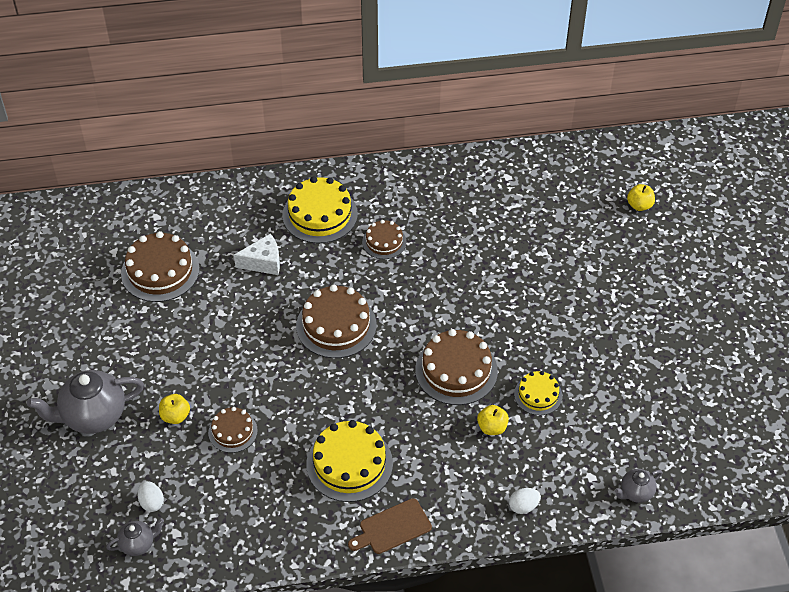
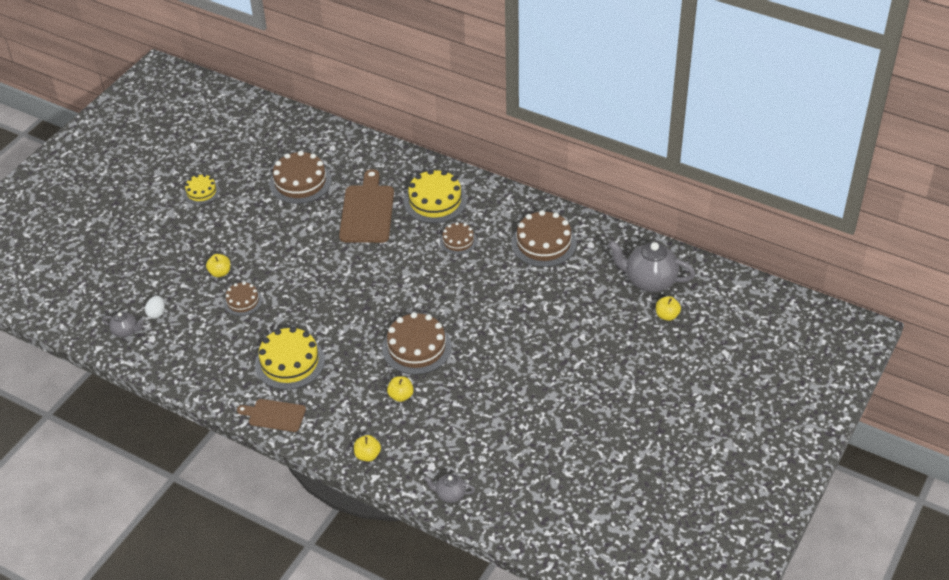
camera: 40 degrees right, 5 degrees down
grey teapot [27,370,144,434] -> grey teapot moved to [608,241,696,292]
white cheese [234,234,280,275] -> brown cutting board [339,169,394,243]
brown cake [296,285,377,358] -> brown cake moved to [511,210,576,267]
white egg [509,488,541,514] -> yellow apple [354,435,381,462]
yellow cake [514,371,562,415] -> yellow cake moved to [183,174,220,205]

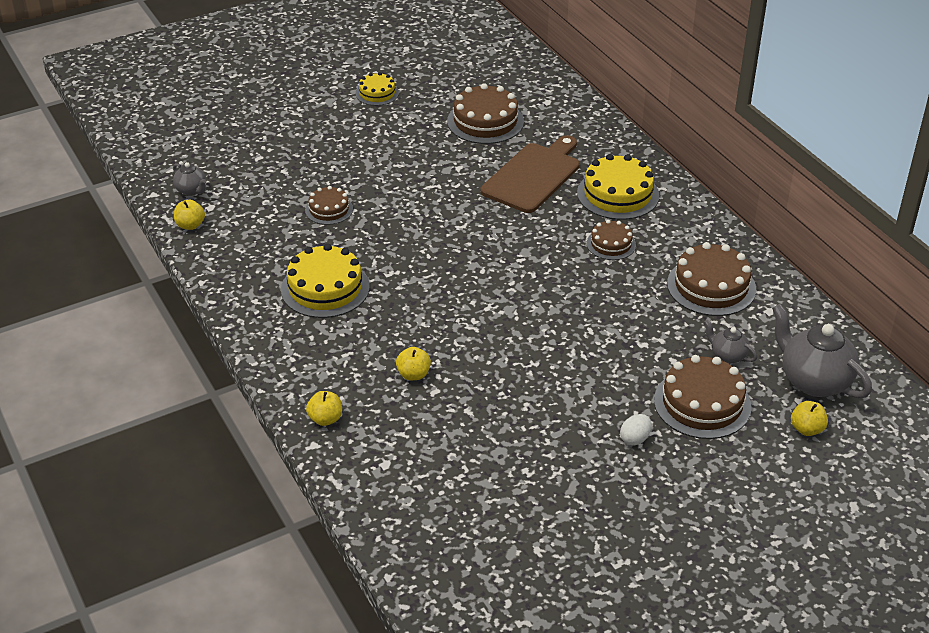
camera: 30 degrees right, 5 degrees down
white egg [145,296,165,319] -> white egg moved to [620,414,652,446]
yellow apple [206,254,230,277] -> yellow apple moved to [174,200,205,230]
brown cutting board [237,399,306,432] -> none
brown cake [382,312,452,375] -> brown cake moved to [654,355,752,439]
grey teapot [424,474,475,503] -> grey teapot moved to [704,319,757,364]

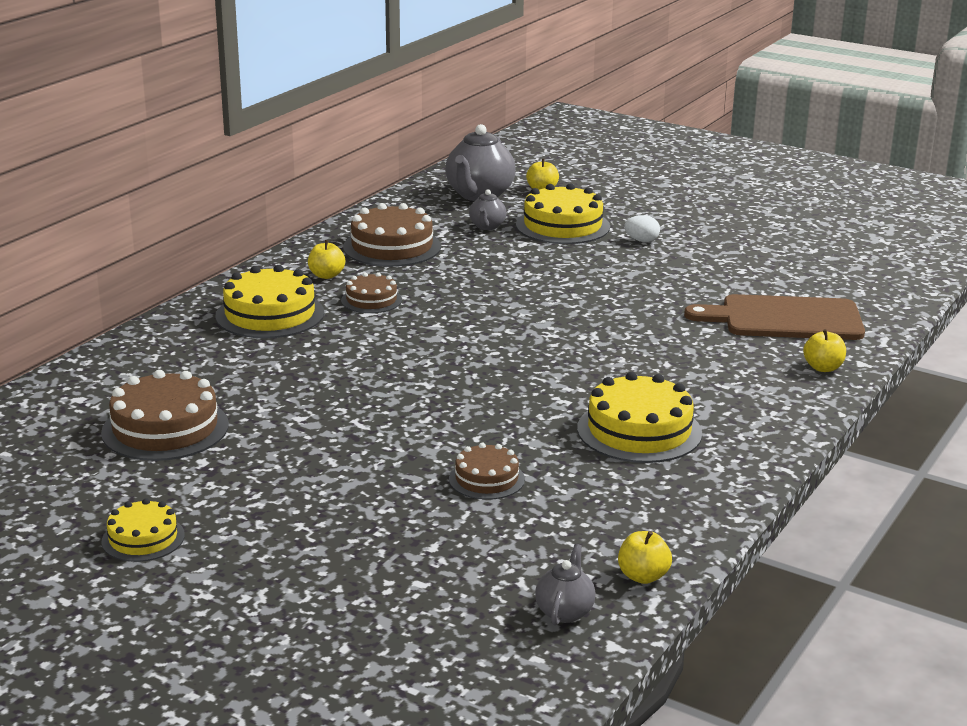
camera: 120 degrees left, 15 degrees down
yellow apple [396,347,431,380] -> yellow apple moved to [308,240,345,279]
brown cutting board [480,135,580,213] -> brown cutting board moved to [684,294,865,340]
brown cake [654,355,752,439] -> yellow cake [516,183,610,244]

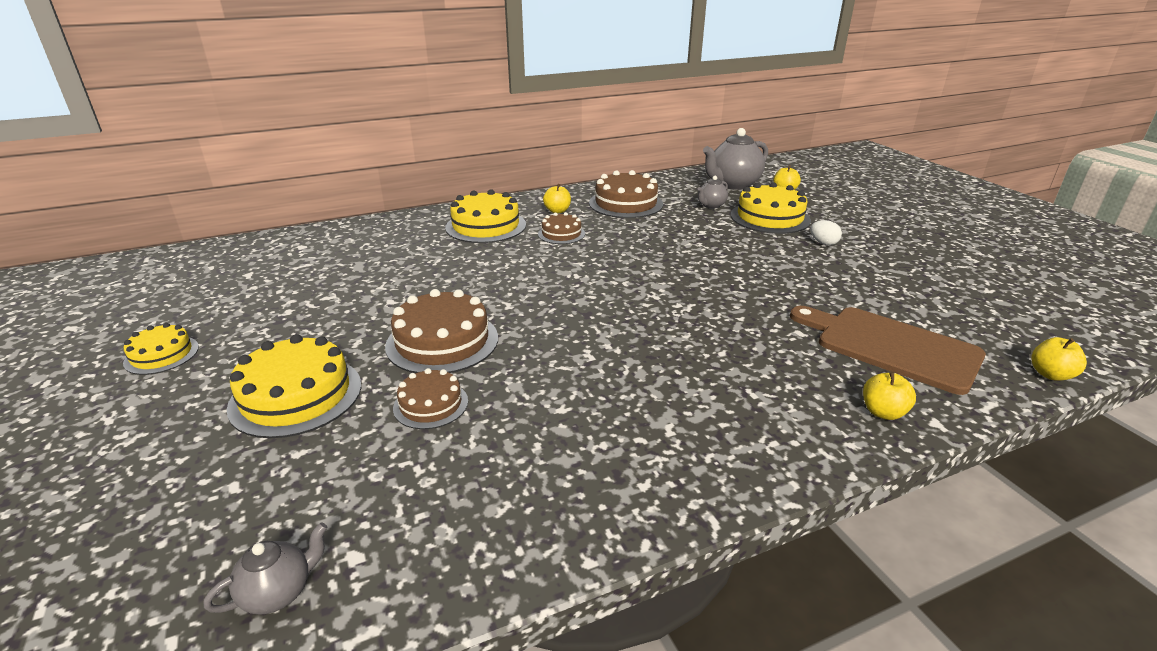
camera: 35 degrees right, 5 degrees up
brown cake [101,370,229,461] -> brown cake moved to [385,289,498,373]
yellow cake [577,372,702,463] -> yellow cake moved to [227,334,361,438]
yellow apple [618,531,672,584] -> yellow apple moved to [1031,337,1087,381]

